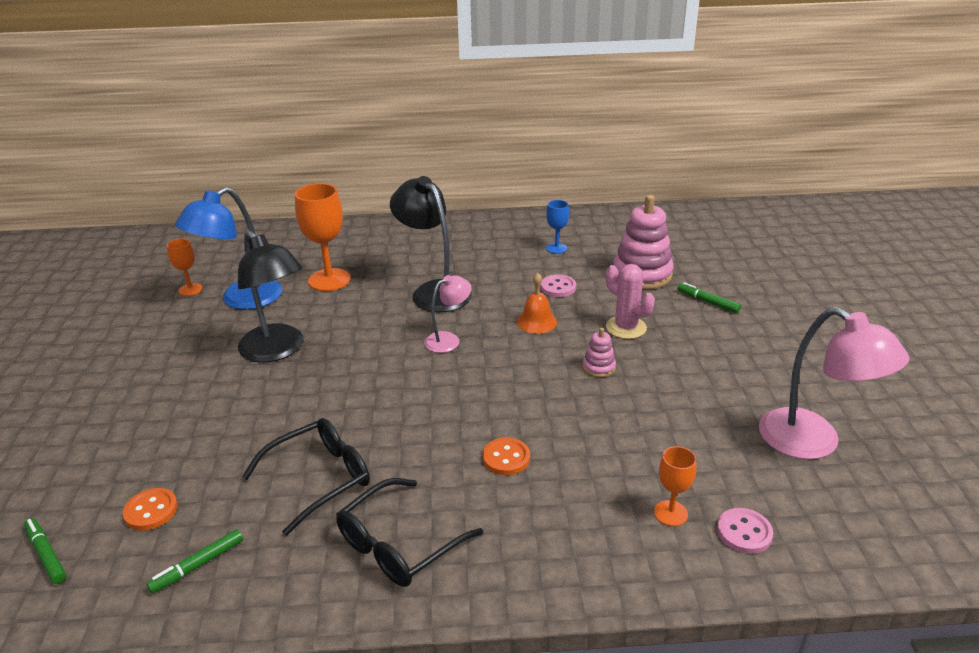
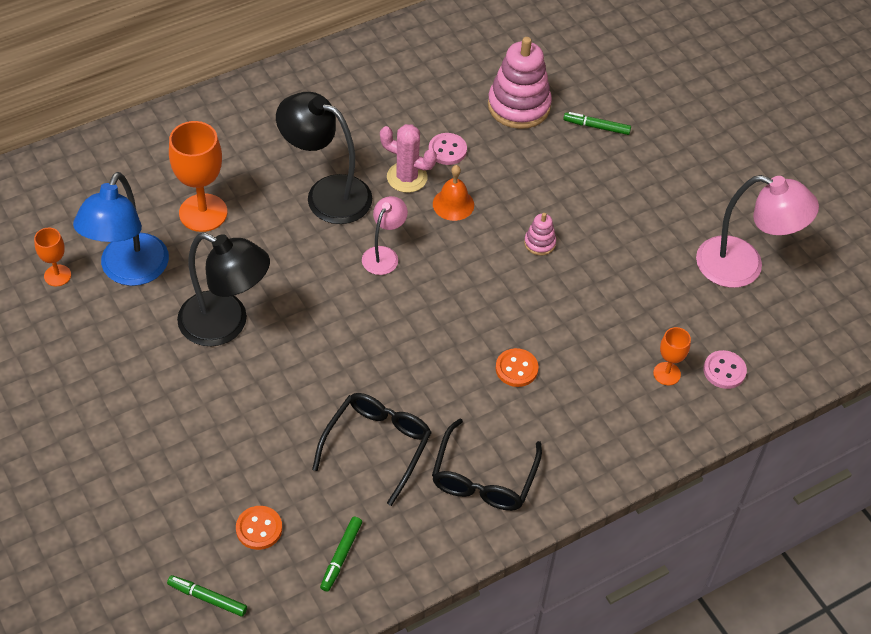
camera: 30 degrees left, 20 degrees up
blue goblet [546,200,569,254] -> none
pink cactus [606,264,655,339] -> pink cactus moved to [380,124,437,193]

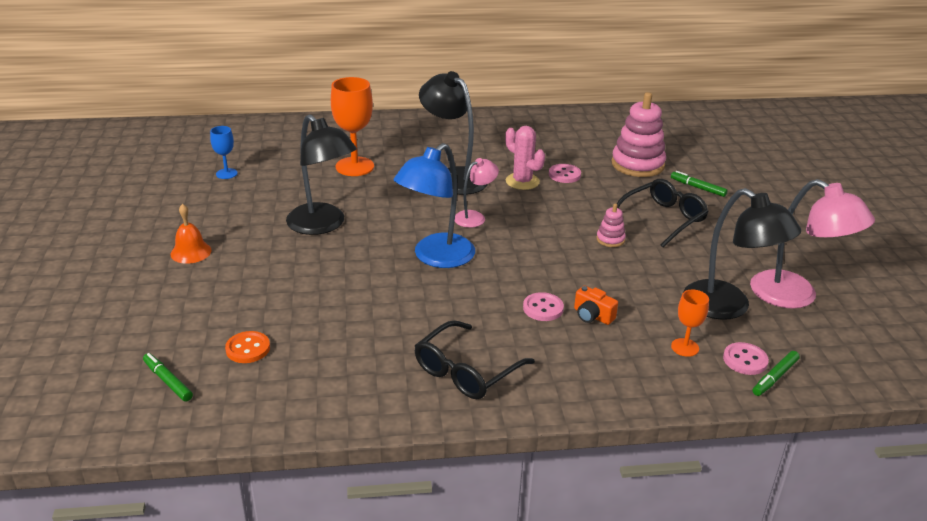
camera: 25 degrees right, 20 degrees down
orange goblet [34,228,71,286] -> blue goblet [210,126,238,179]
blue lamp [73,172,169,286] -> blue lamp moved to [393,143,475,268]
black glasses [312,393,432,506] -> black glasses moved to [617,179,709,247]
green marker [320,517,362,592] -> green marker moved to [753,351,800,396]
orange bell [433,165,474,221] -> orange bell moved to [171,204,212,264]
orange button [496,348,538,387] -> pink button [523,292,564,321]
none -> orange camera [574,286,618,325]
none -> black lamp [683,188,801,320]

